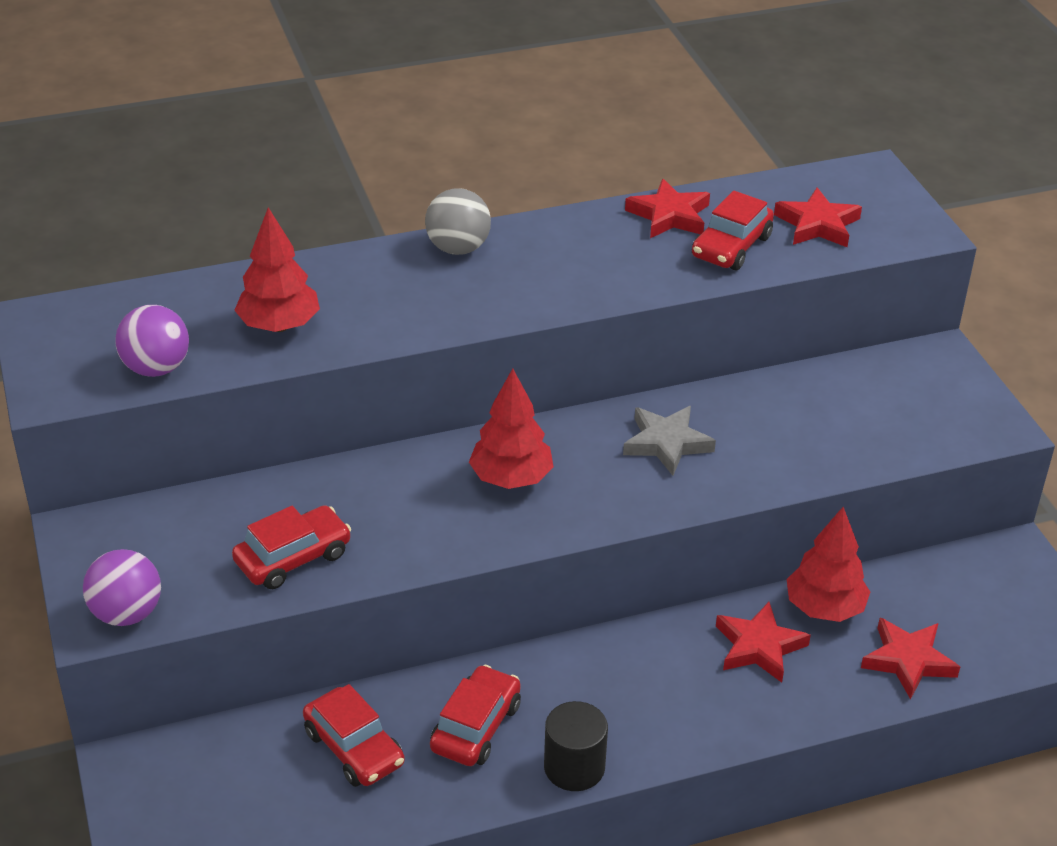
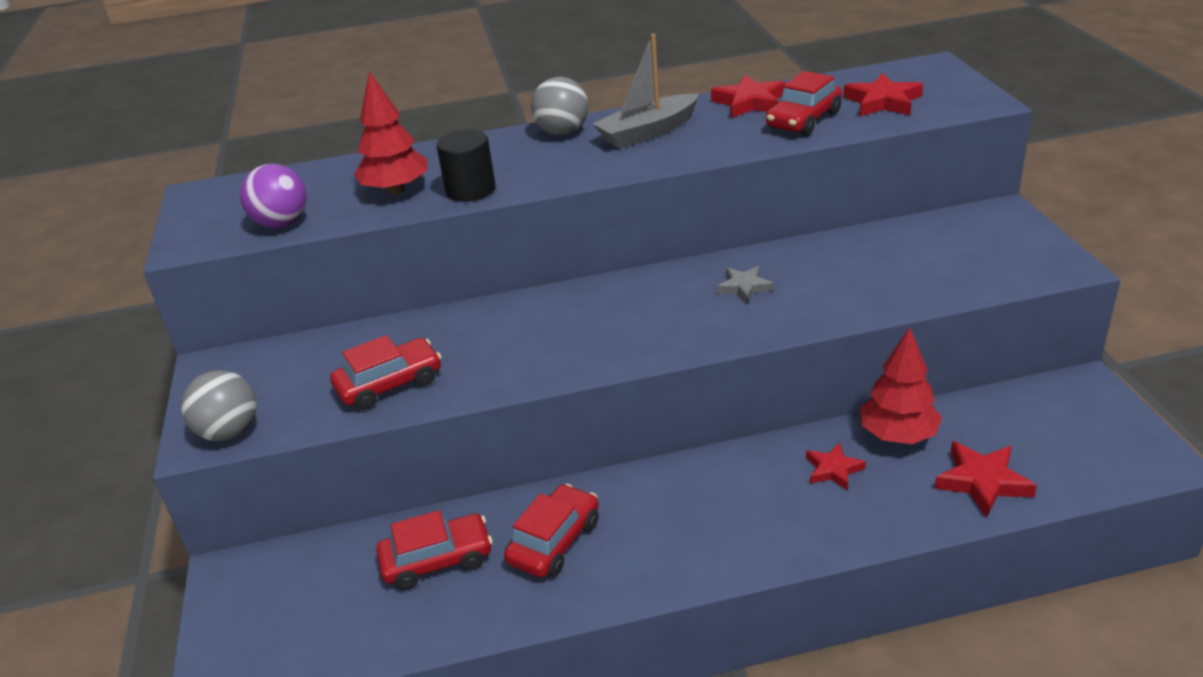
camera: 10 degrees right, 5 degrees down
purple ball [83,549,161,626] -> grey ball [181,370,257,441]
red car [303,684,405,787] -> red car turned 75 degrees counterclockwise [376,510,492,590]
red tree [469,369,554,489] -> none
black cylinder [544,701,608,791] -> black cylinder moved to [436,130,496,202]
grey star [623,406,716,476] -> grey star [717,266,773,303], size x0.65
red star [716,602,811,683] -> red star [806,443,866,491], size x0.65
none -> grey boat [592,34,699,149]

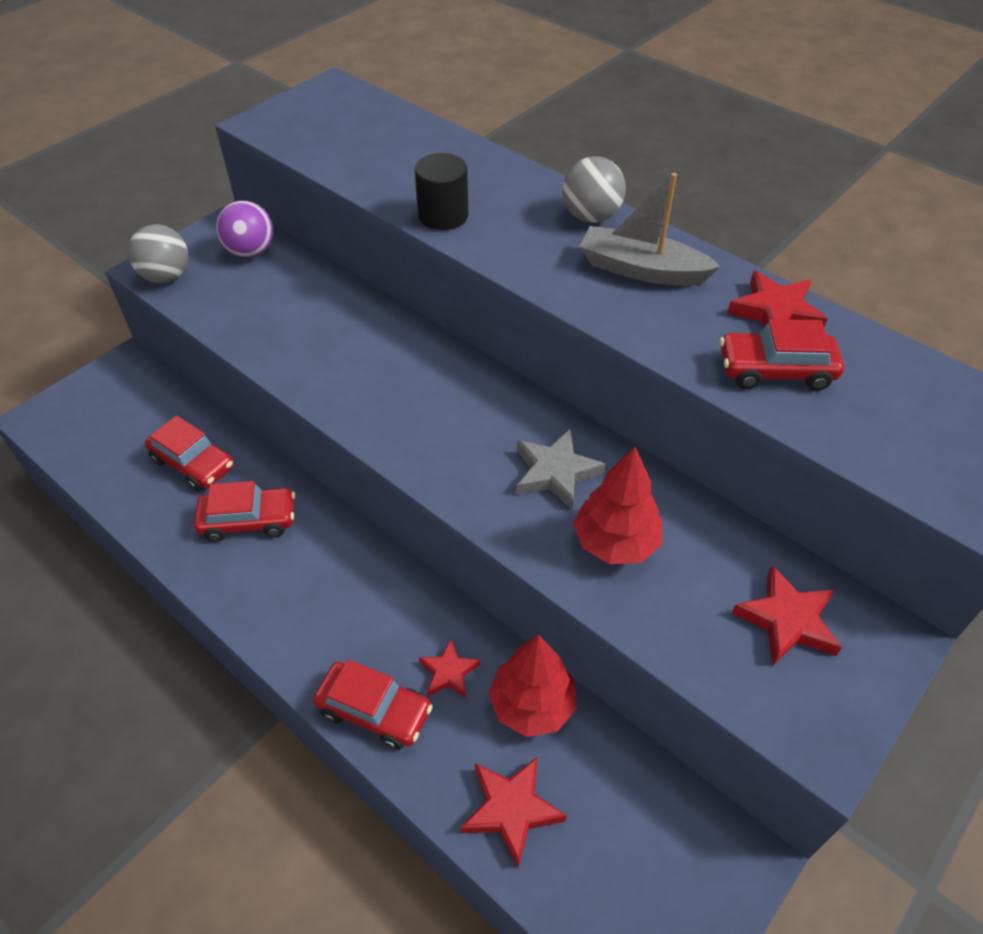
camera: 50 degrees right, 15 degrees up
purple ball [240,164,307,228] -> purple ball moved to [216,201,273,258]
red car [330,335,441,410] -> red car moved to [313,659,433,750]
red tree [354,71,427,195] -> red tree moved to [573,446,662,564]
grey star [717,266,773,303] -> grey star [516,429,606,510], size x1.53
red star [843,73,923,116] -> red star moved to [732,566,842,665]

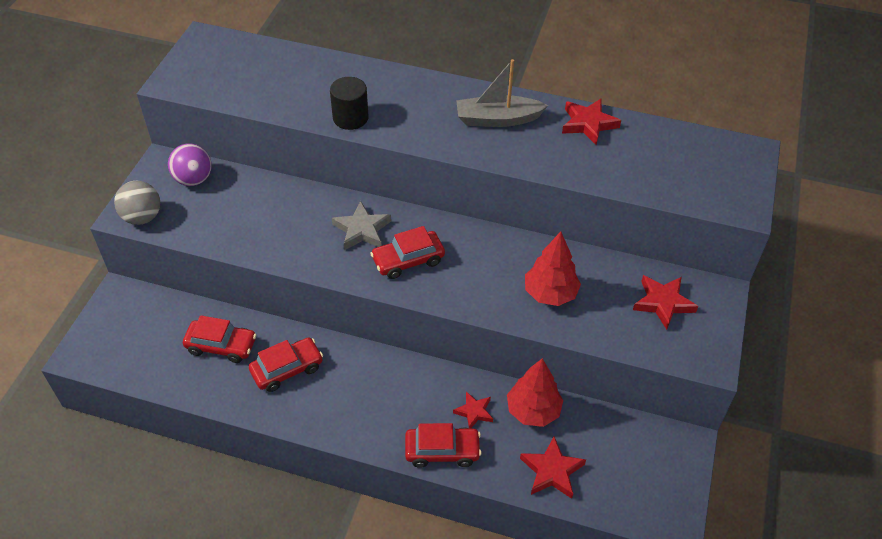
camera: 25 degrees left, 0 degrees up
grey star [516,429,606,510] -> grey star moved to [332,201,391,250]
grey ball [562,156,626,223] -> none
red car [720,319,844,391] -> red car moved to [370,226,445,279]

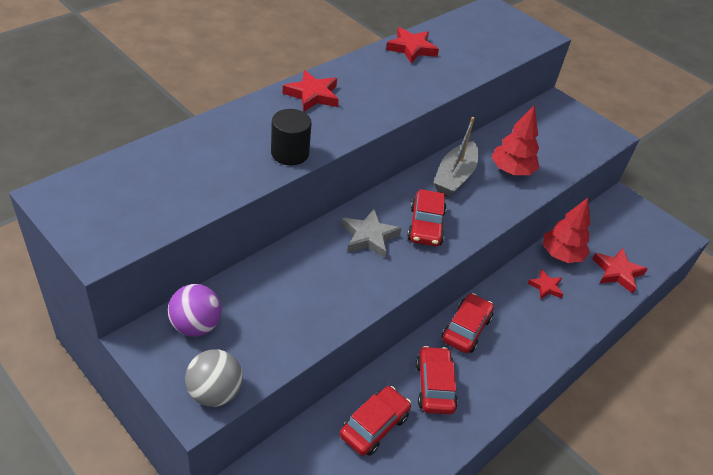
camera: 65 degrees left, 5 degrees down
red car [405,423,482,468] -> red car moved to [442,293,494,353]
grey boat [456,59,548,127] -> grey boat moved to [433,117,478,196]
red star [633,275,698,330] -> red star moved to [283,70,339,112]

